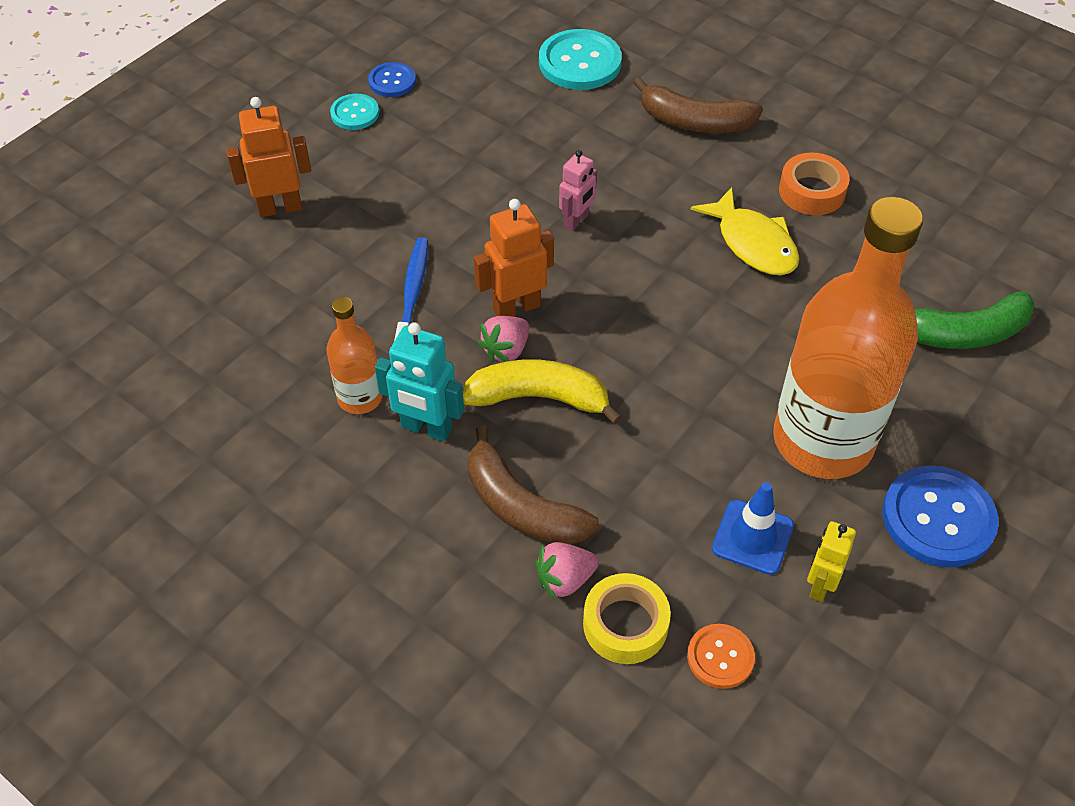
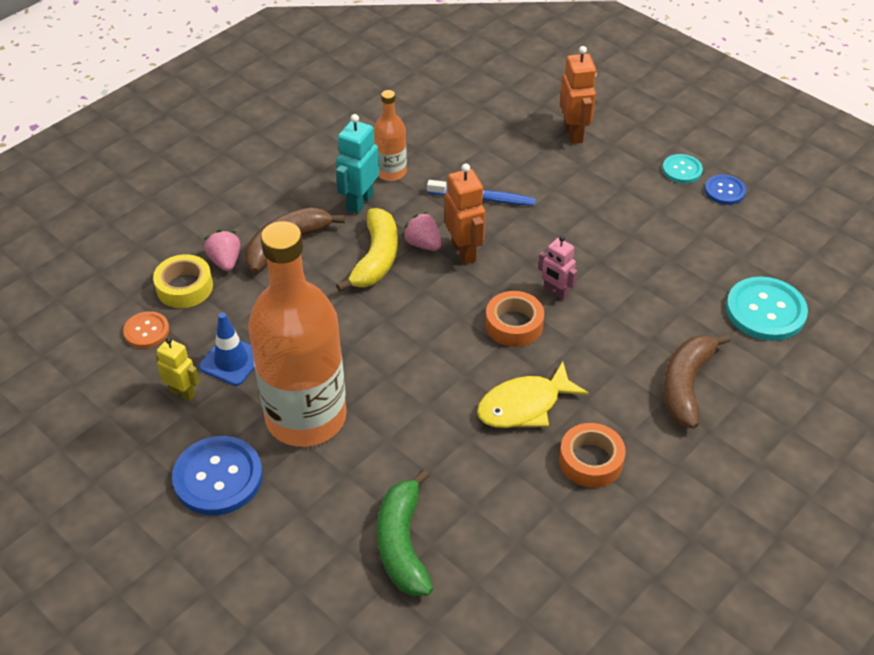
camera: 95 degrees right, 5 degrees down
none -> orange tape [485,291,544,347]

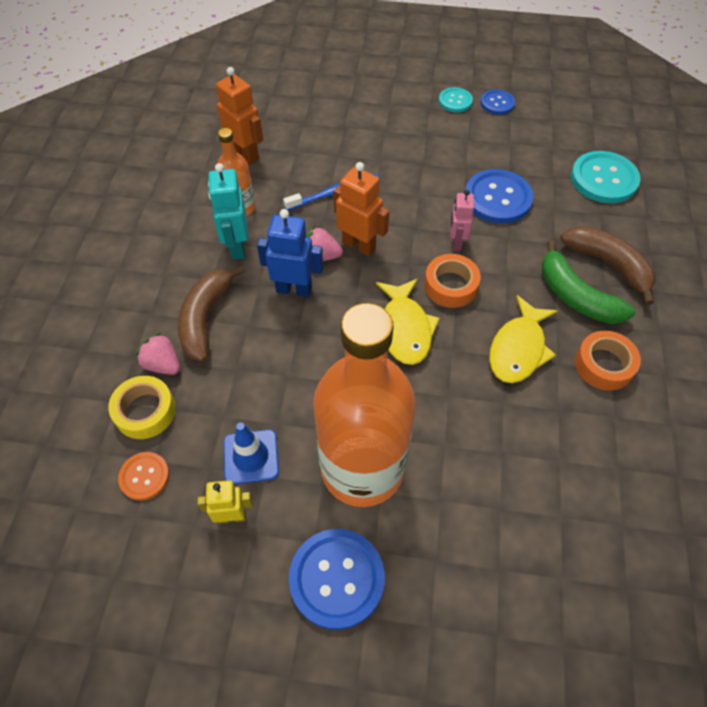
camera: 35 degrees left, 10 degrees up
yellow banana [336,208,398,292] -> blue robot [257,209,323,297]
green banana [377,469,433,596] -> green banana moved to [542,240,636,324]
pink robot [538,236,577,300] -> pink robot turned 90 degrees clockwise [450,190,474,251]
orange robot [560,46,596,144] -> orange robot moved to [216,67,263,164]
brown banana [663,334,731,429] -> brown banana turned 150 degrees clockwise [560,226,656,305]
none -> yellow fish [376,279,440,365]
none -> blue button [465,169,534,224]

